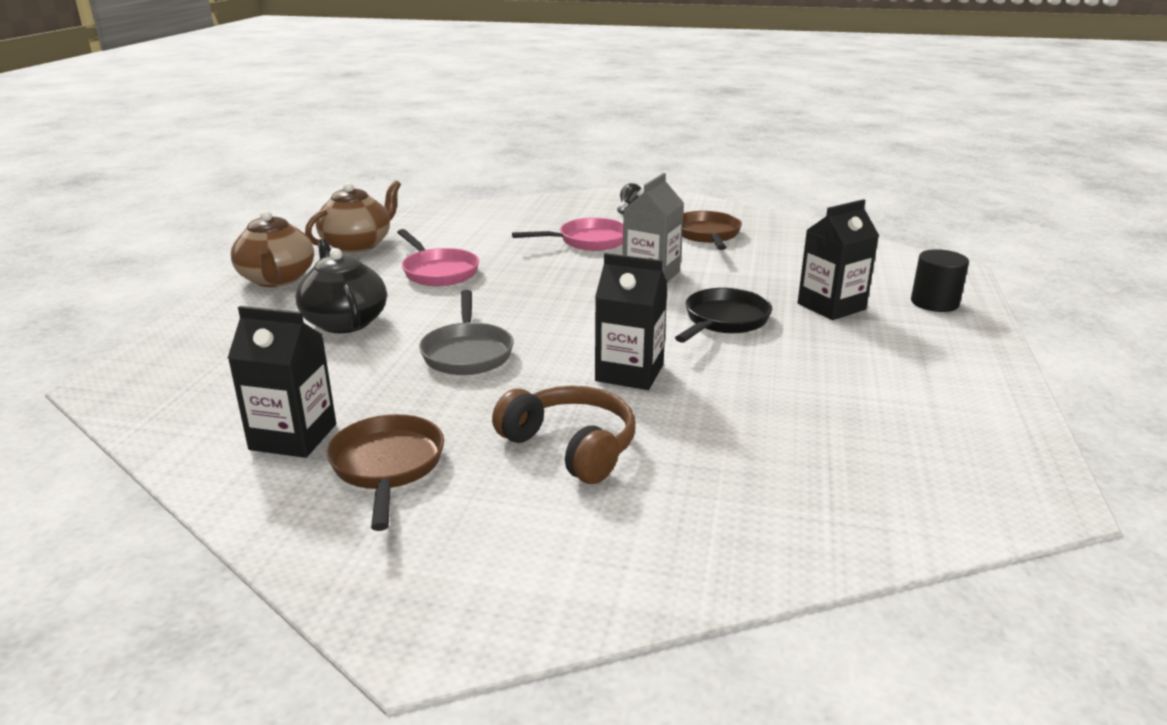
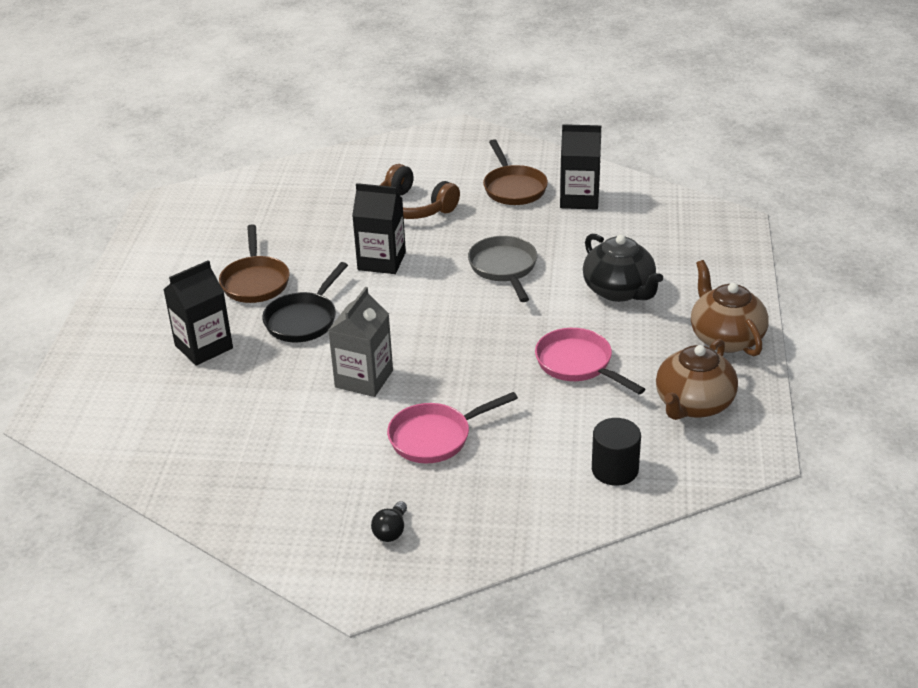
camera: 175 degrees right, 10 degrees up
brown pan [682,211,742,250] -> brown pan moved to [219,224,290,303]
black cylinder [911,249,969,312] -> black cylinder moved to [592,418,641,486]

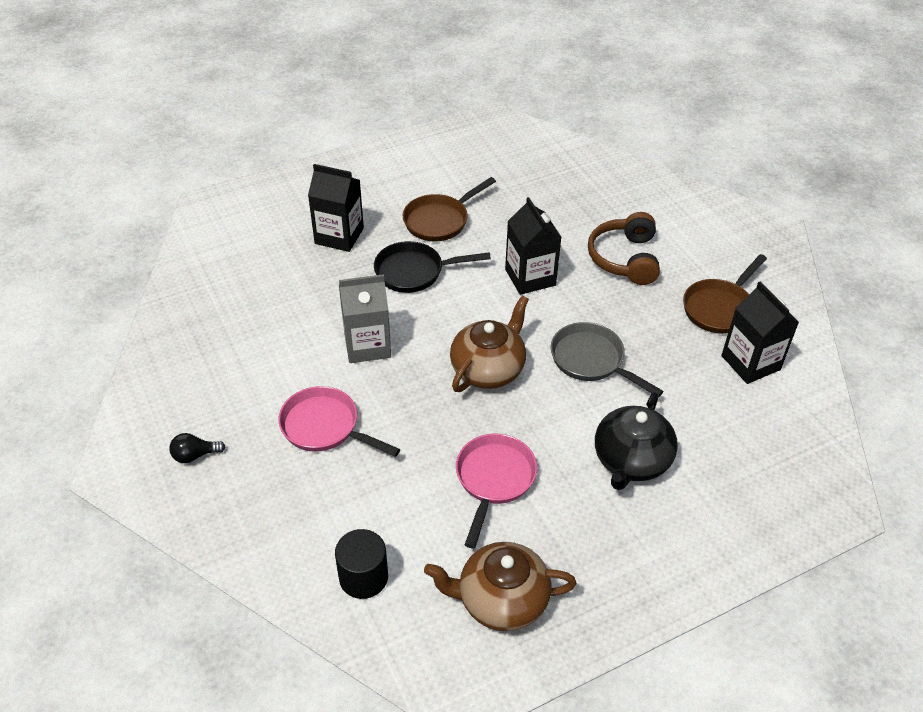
camera: 55 degrees right, 10 degrees up
grey pan [468,236,537,302] -> grey pan turned 90 degrees counterclockwise [551,322,664,397]
brown teapot [691,260,769,356] -> brown teapot moved to [450,295,529,392]

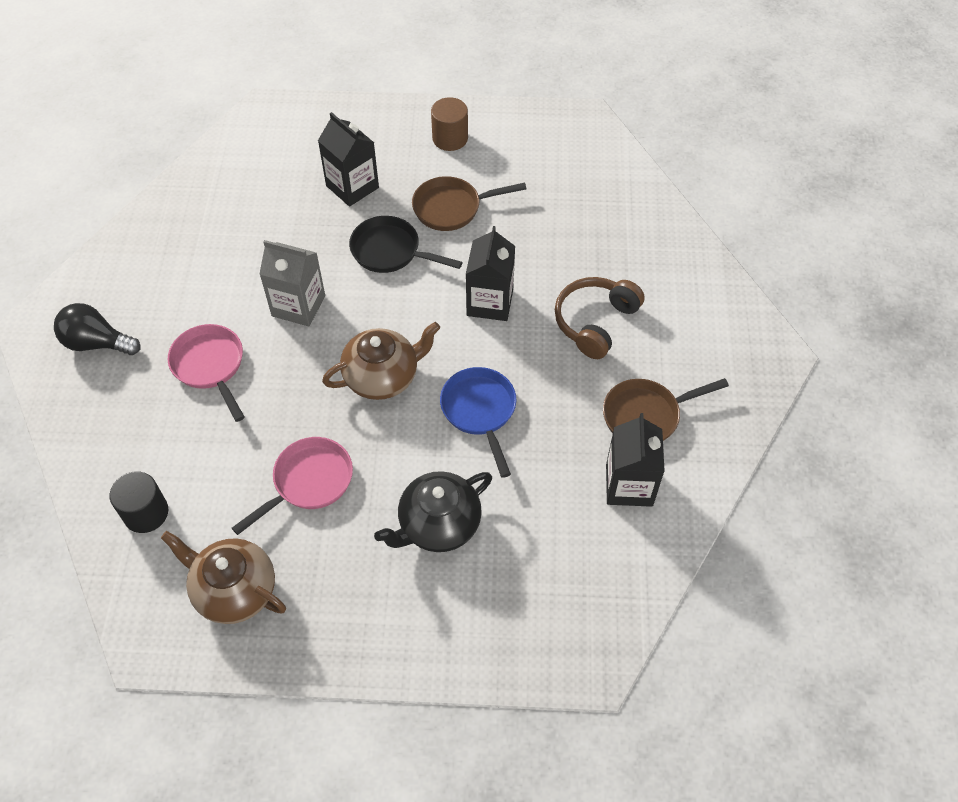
camera: 30 degrees right, 10 degrees up
black light bulb [169,433,226,463] -> black light bulb [54,303,140,355], size x1.73
grey pan [551,322,664,397] -> blue pan [440,367,516,478]
none -> brown cylinder [431,97,468,151]

